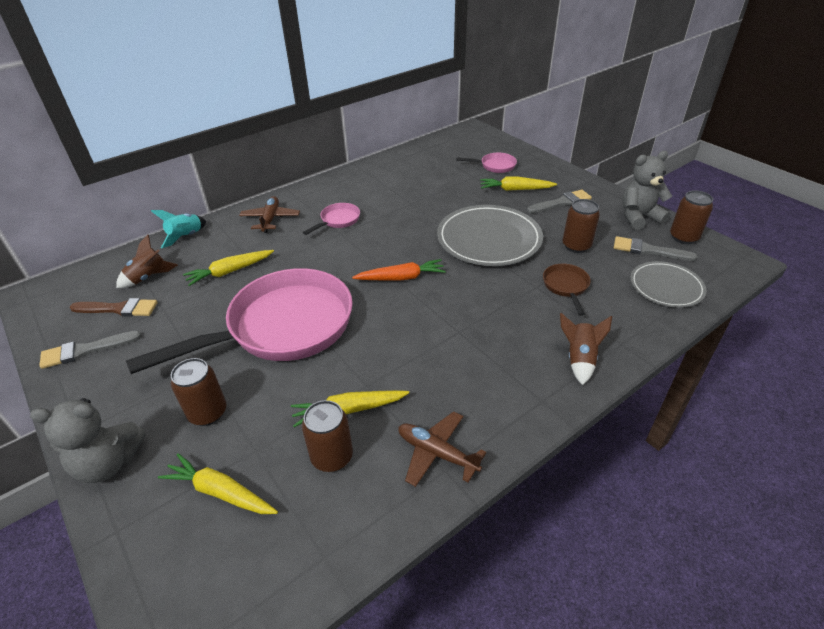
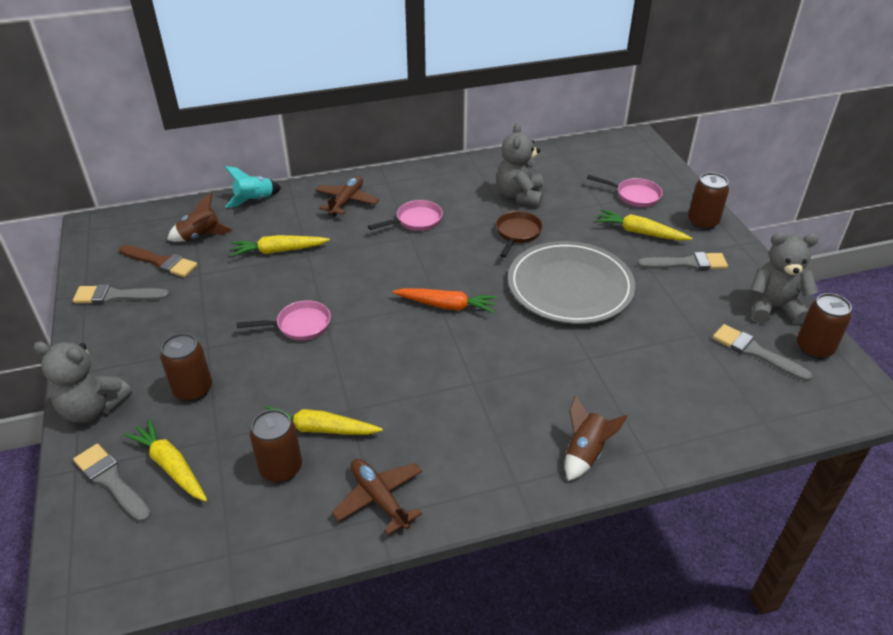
camera: 20 degrees right, 0 degrees up
pink pan [126,268,353,374] -> pink pan [237,300,331,341], size x0.40
brown pan [543,264,591,316] -> brown pan moved to [496,211,543,258]
brown can [562,199,600,253] -> brown can moved to [688,173,729,230]
grey plate [630,261,706,308] -> none
none -> grey brush [73,444,151,522]
none -> grey teddy bear [497,123,543,207]

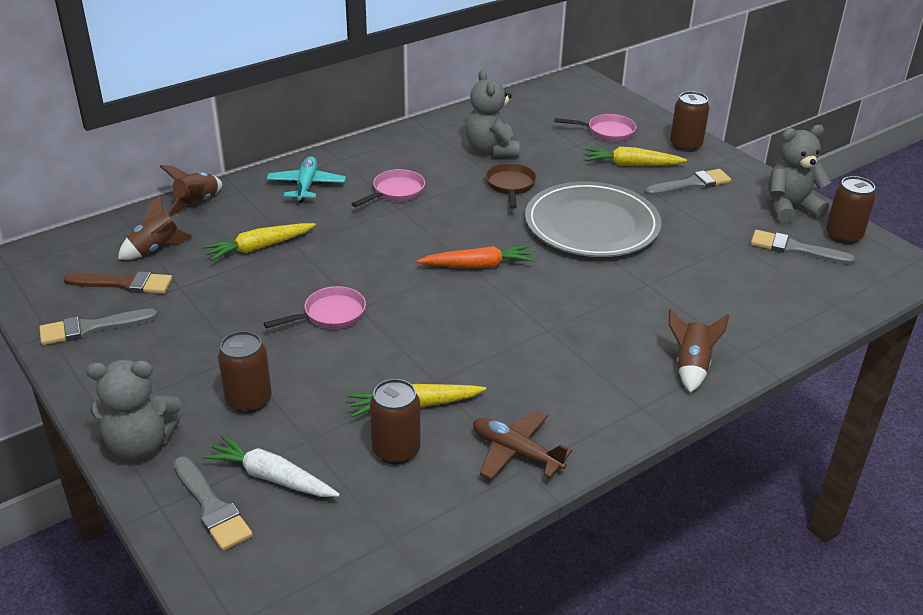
camera: 20 degrees left, 5 degrees down
grey brush [73,444,151,522] -> grey brush turned 150 degrees counterclockwise [173,457,253,551]
yellow carrot [124,419,207,502] -> white carrot [203,435,340,497]
turquoise rocket [225,166,281,208] -> brown rocket [160,165,222,215]
brown plane [315,176,379,216] -> turquoise plane [266,156,346,203]

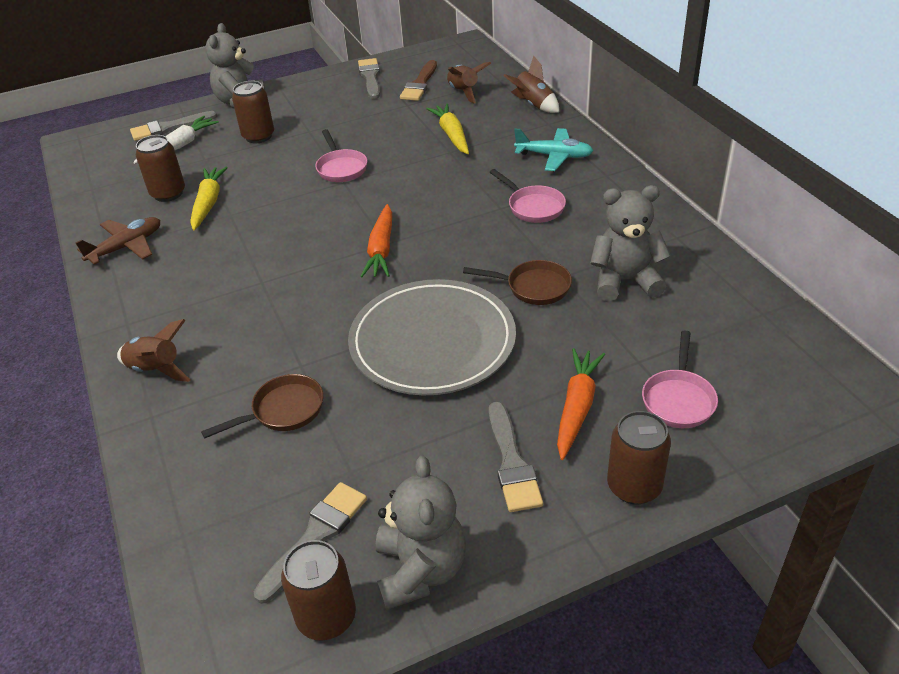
camera: 105 degrees right, 5 degrees up
yellow carrot [585,147,687,165] -> orange carrot [557,348,605,460]
none -> brown pan [201,374,323,438]

